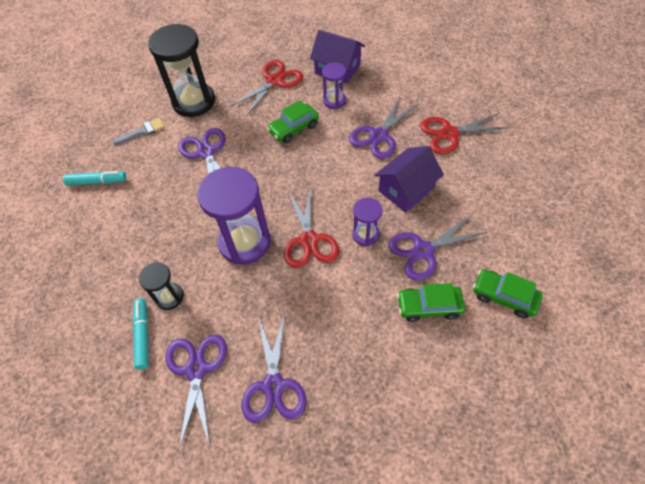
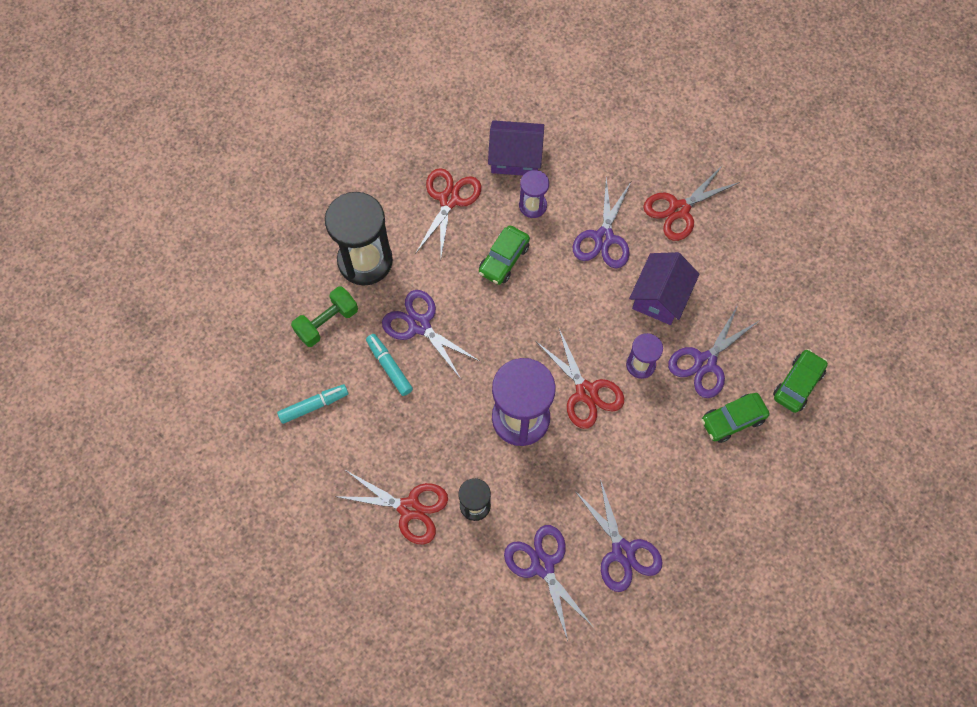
camera: 25 degrees left, 10 degrees up
grey brush [113,118,165,145] -> green dumbbell [291,286,358,347]
turquoise marker [132,298,149,370] -> turquoise marker moved to [366,334,413,396]
green car [473,269,543,318] -> green car turned 120 degrees clockwise [773,349,828,413]
none -> red scissors [334,471,448,544]

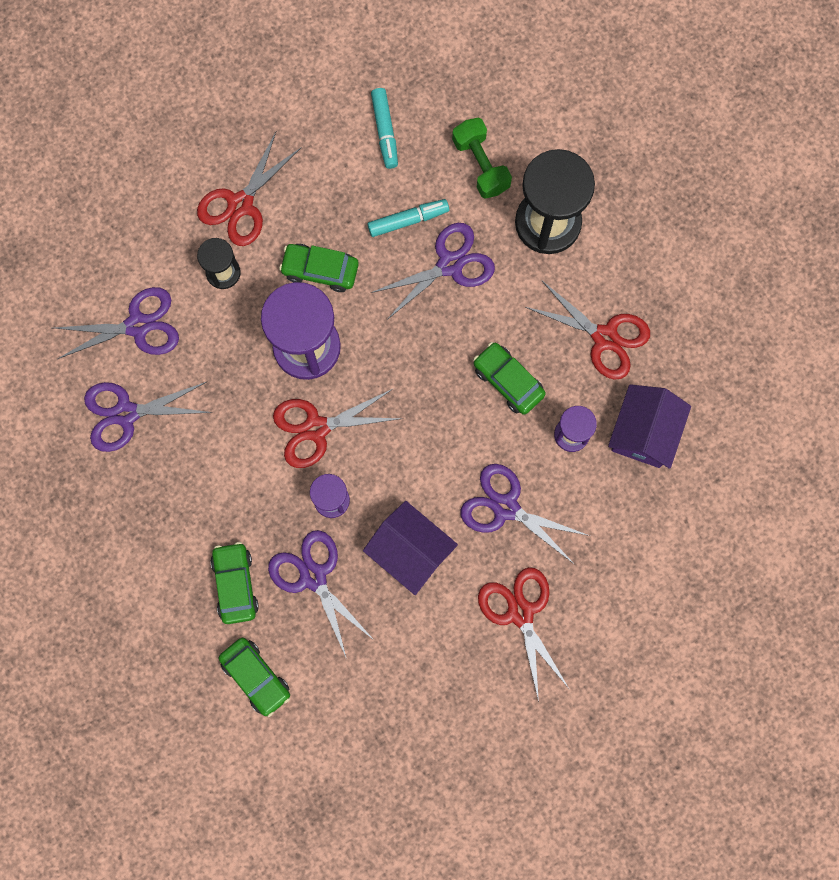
camera: 105 degrees right, 10 degrees up
none -> green car [279,244,359,292]

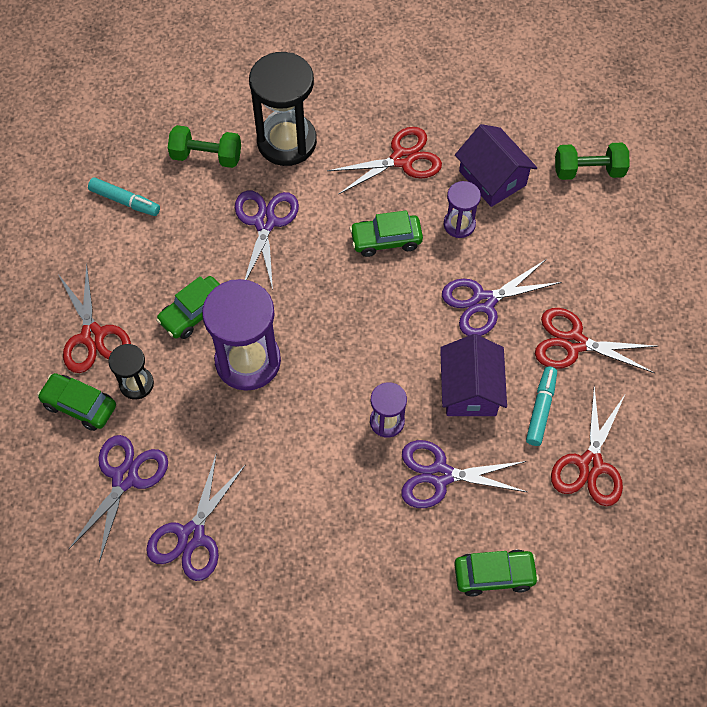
camera: 55 degrees left, 15 degrees down
green car [210,542,259,624] -> green car moved to [37,373,116,431]
red scissors [273,388,403,468] -> red scissors moved to [551,386,626,506]
purple house [363,501,458,595] -> purple house turned 75 degrees counterclockwise [440,334,507,416]
turquoise marker [367,199,449,237] -> turquoise marker moved to [526,367,557,446]
none -> green dumbbell [555,143,630,180]

